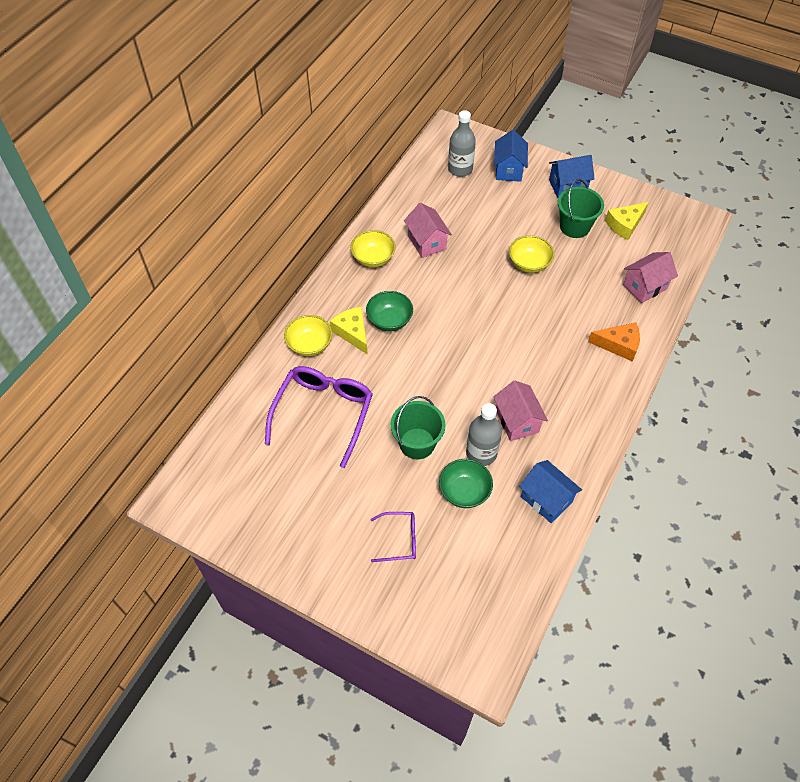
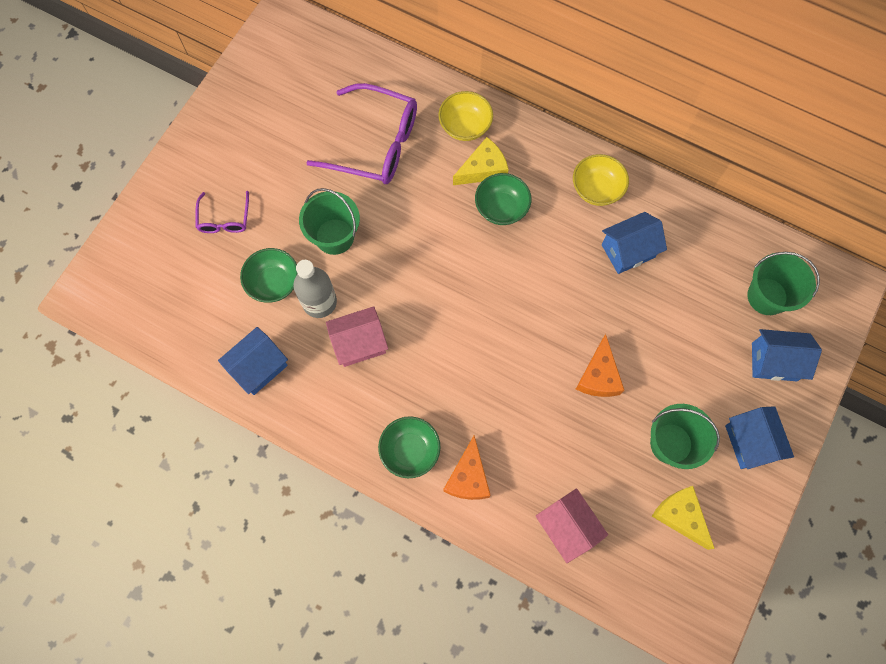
camera: 90 degrees right, 15 degrees up
pink house [404,203,452,258] -> blue house [602,212,667,274]
grey bottle [448,110,476,177] -> green bucket [747,252,820,315]
yellow bowl [509,235,554,273] -> orange cheese [576,334,624,397]
none -> green bowl [378,416,440,478]

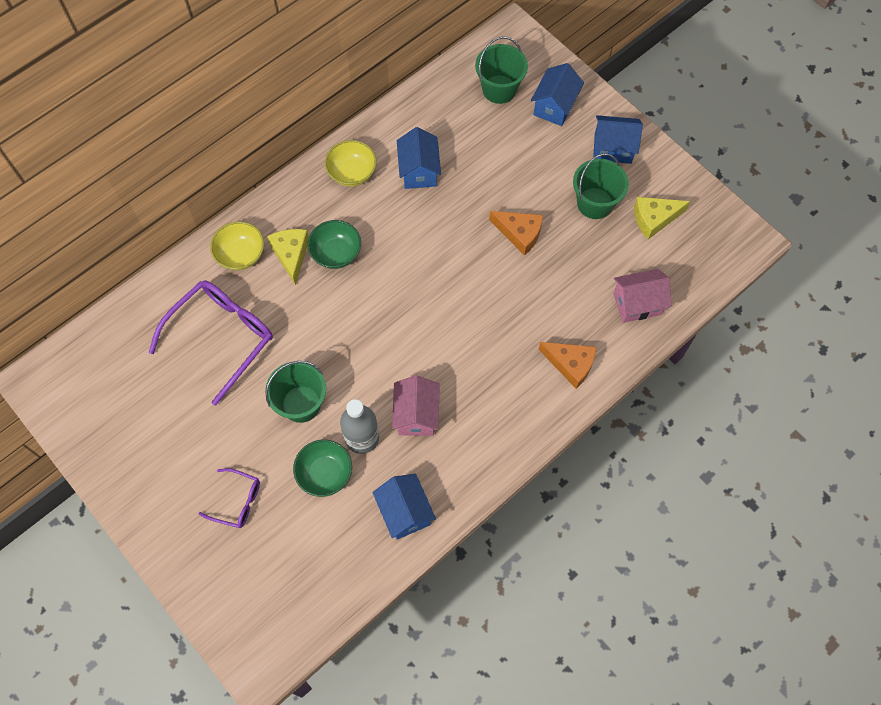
camera: 70 degrees left, 5 degrees down
green bowl [378,416,440,478] -> none

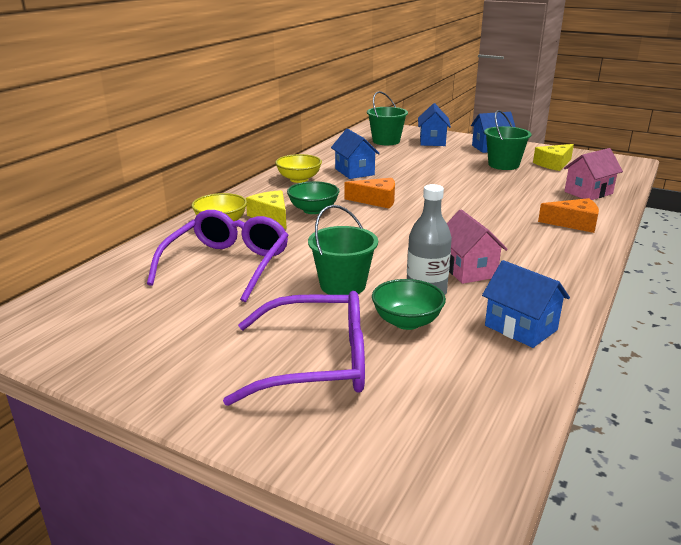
camera: 20 degrees left, 40 degrees down
purple glasses [199,468,260,528] -> purple glasses [223,291,365,406], size x1.97
orange cheese [489,211,543,256] -> orange cheese moved to [344,178,395,209]

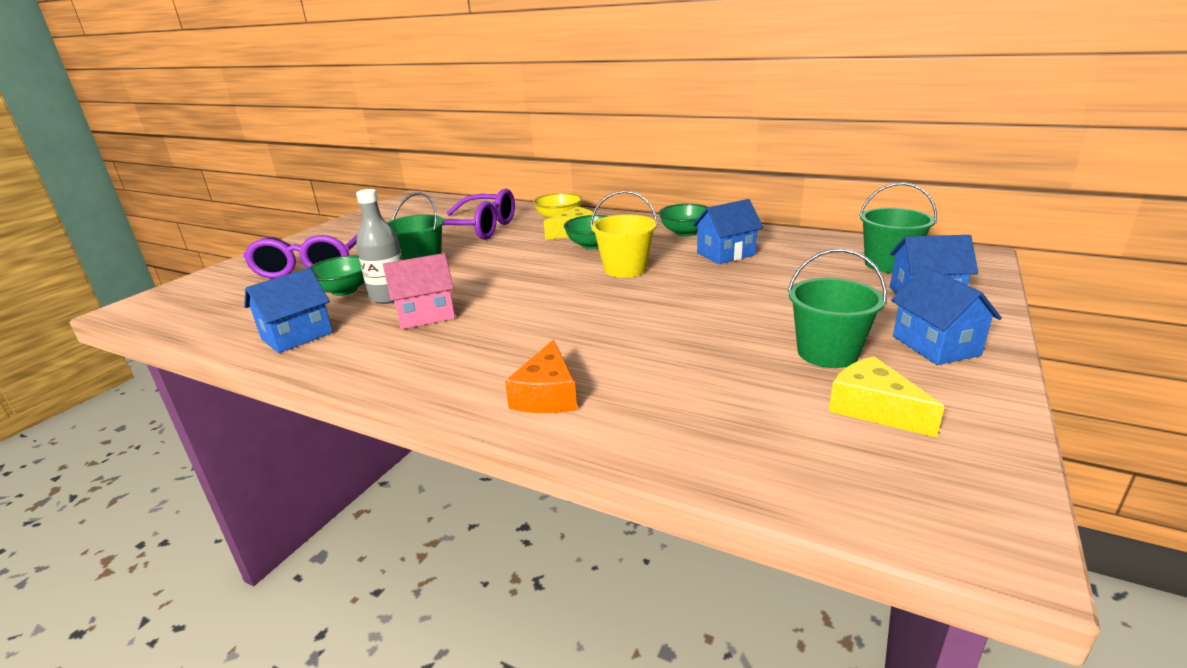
camera: 90 degrees right, 0 degrees up
yellow bowl [275,154,322,183] -> green bowl [659,204,708,237]
orange cheese [344,178,395,209] -> yellow bucket [590,190,658,278]
pink house [564,148,623,200] -> none

